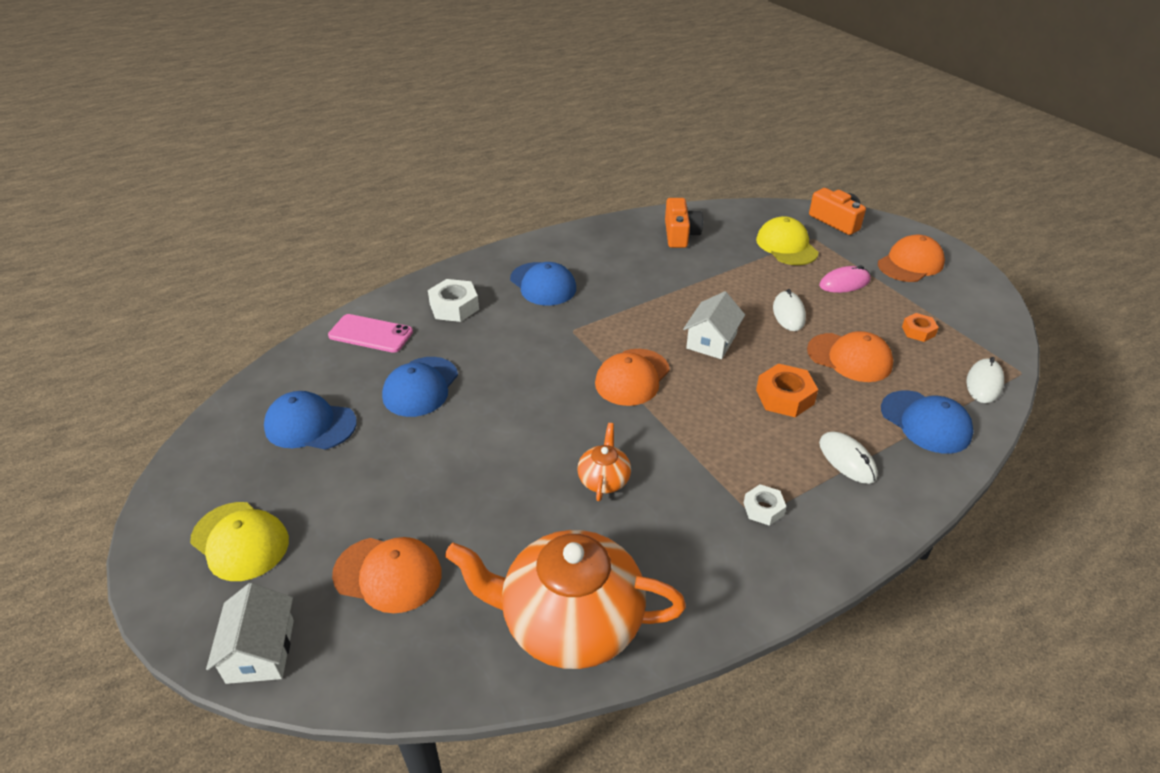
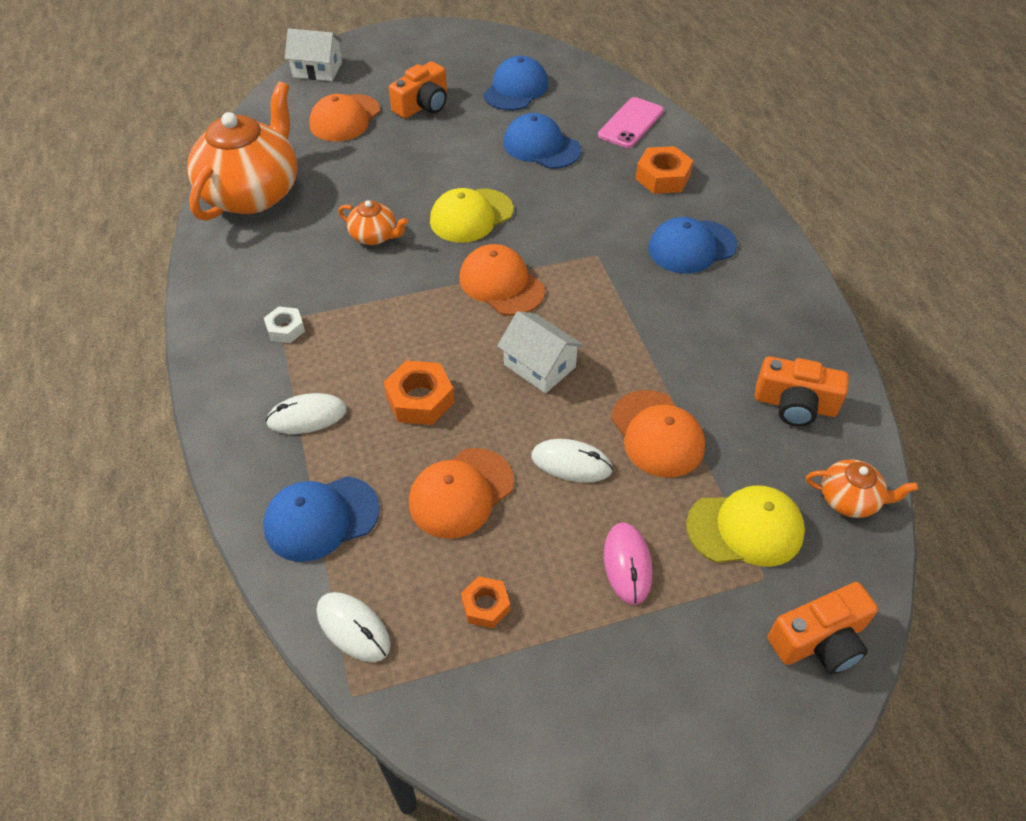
camera: 105 degrees right, 10 degrees up
yellow cap [190,502,289,581] -> yellow cap moved to [430,188,513,243]
white nut [428,279,479,322] -> orange nut [636,146,693,194]
orange cap [878,235,945,282] -> orange cap moved to [611,390,705,478]
none -> orange camera [389,61,447,119]
none -> orange teapot [806,459,918,518]

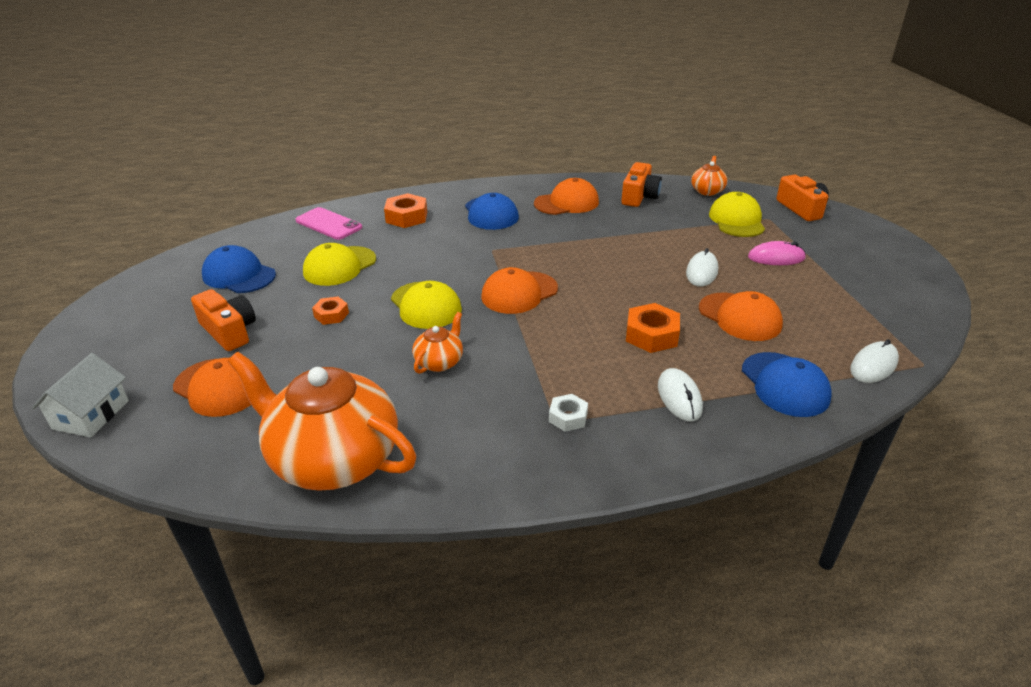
camera: 85 degrees left, 15 degrees down
orange nut [461,576,510,628] -> orange nut moved to [312,297,349,325]
white house [497,311,584,393] -> none
blue cap [503,113,581,169] -> yellow cap [303,243,376,286]
orange cap [611,390,705,478] -> orange cap moved to [534,178,599,215]

